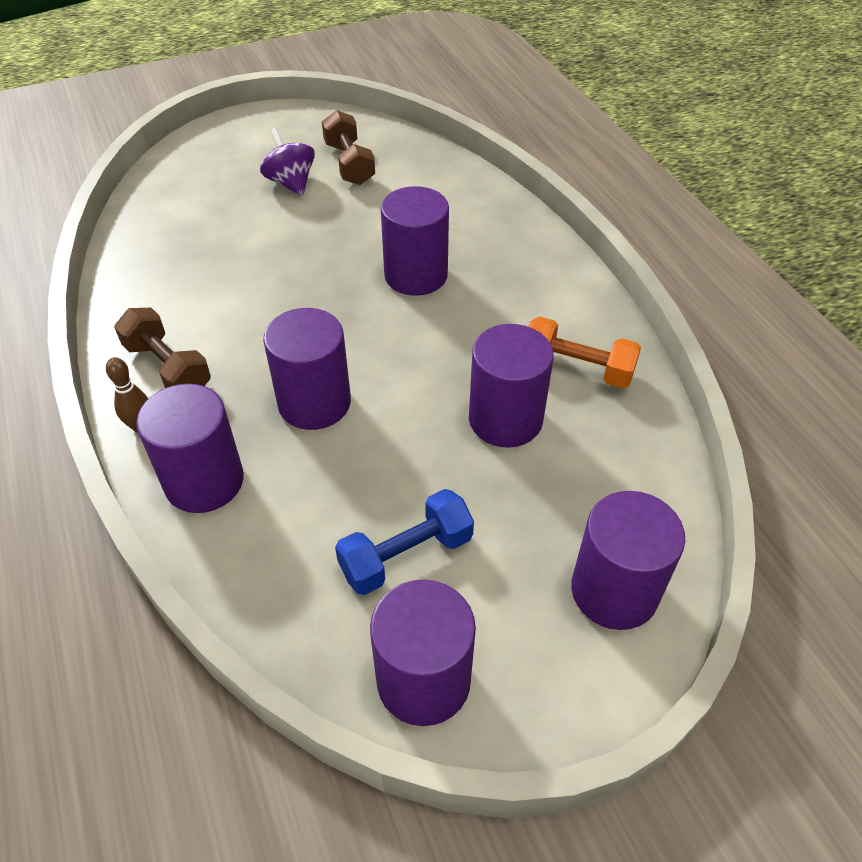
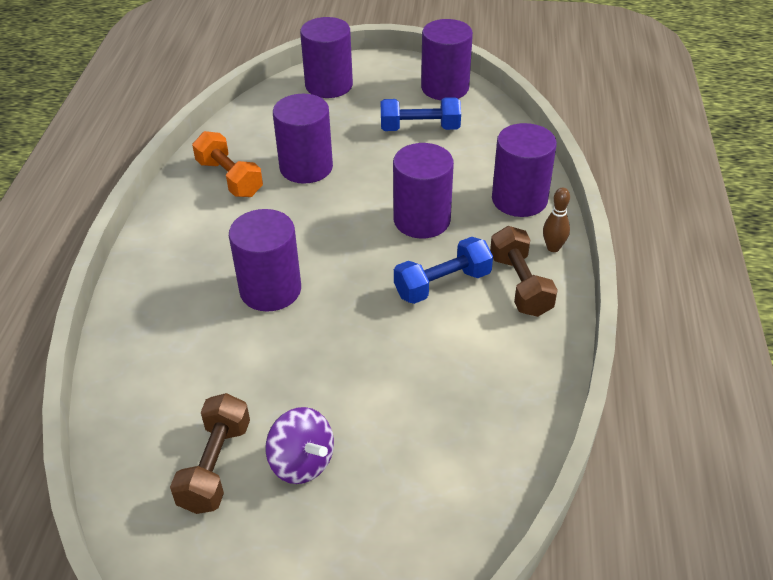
camera: 150 degrees left, 5 degrees down
purple spinning top [260,128,315,196] -> purple spinning top turned 45 degrees counterclockwise [266,407,334,484]
none -> blue dumbbell [394,237,493,304]

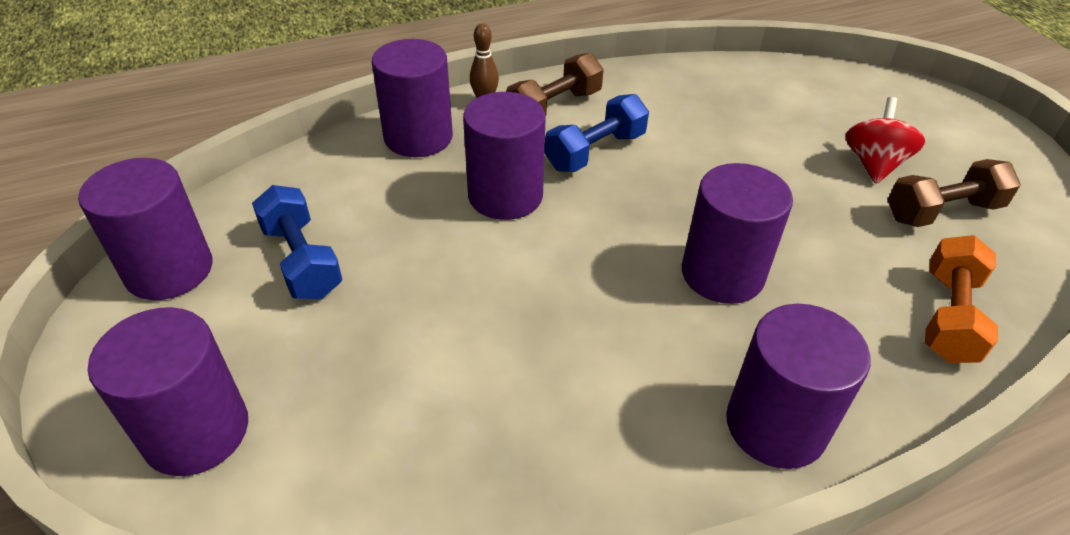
camera: 120 degrees left, 0 degrees up
orange dumbbell [192,131,263,197] -> orange dumbbell moved to [925,235,998,363]
purple spinning top [266,407,334,484] -> red spinning top [845,97,925,184]
purple cylinder [273,94,333,184] -> purple cylinder moved to [726,304,870,469]
blue dumbbell [394,237,493,304] -> blue dumbbell turned 75 degrees counterclockwise [545,94,649,172]

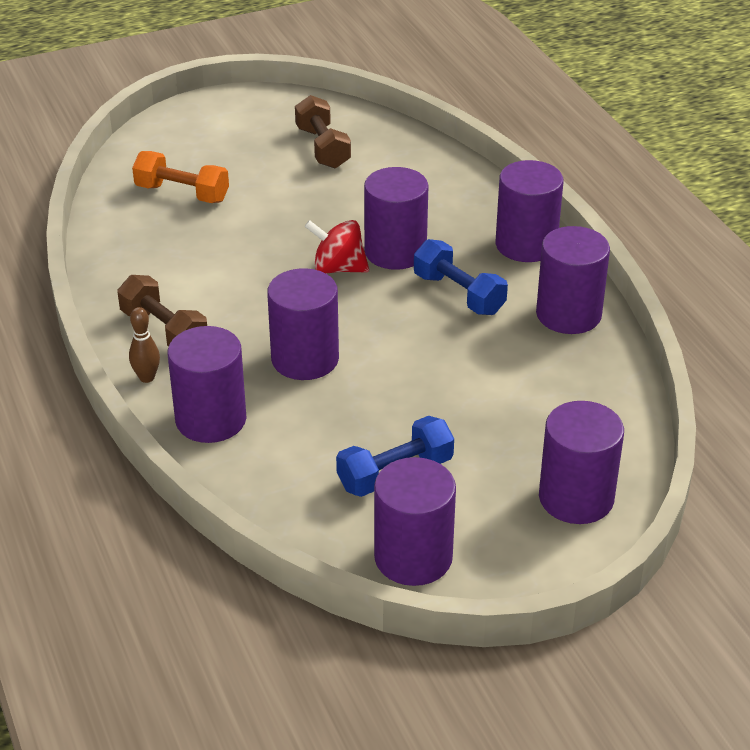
camera: 90 degrees left, 5 degrees down
blue dumbbell [545,94,649,172] -> blue dumbbell moved to [414,239,508,315]
red spinning top [845,97,925,184] -> red spinning top moved to [304,220,369,273]
orange dumbbell [925,235,998,363] -> orange dumbbell moved to [132,151,229,203]
none -> purple cylinder [536,226,610,334]

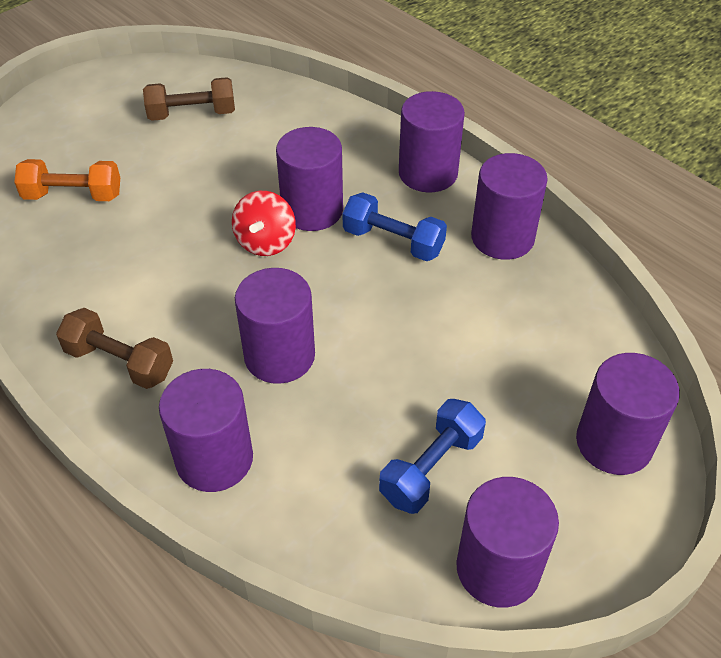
camera: 20 degrees left, 10 degrees up
brown bowling pin [129,307,160,383] -> none
brown dumbbell [295,95,351,168] -> brown dumbbell turned 60 degrees counterclockwise [143,77,235,121]
red spinning top [304,220,369,273] -> red spinning top turned 75 degrees counterclockwise [232,191,296,256]

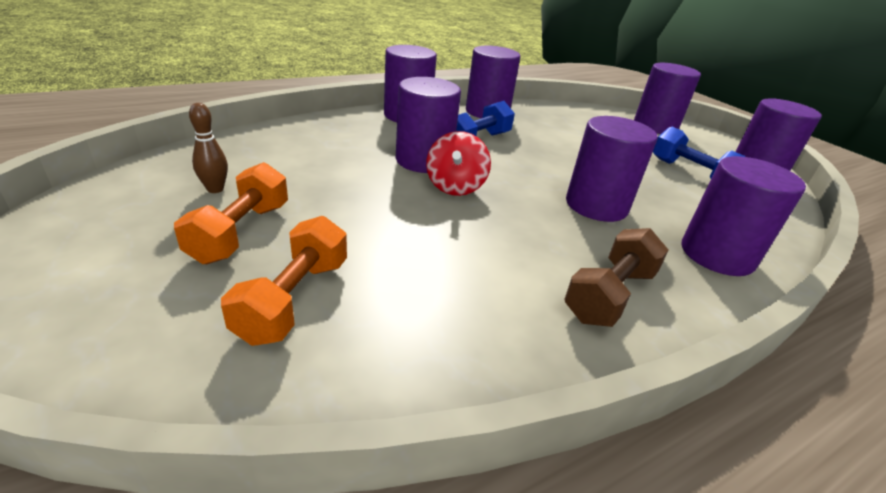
camera: 80 degrees left, 15 degrees down
brown dumbbell [143,77,235,121] -> brown bowling pin [189,103,228,193]
red spinning top [232,191,296,256] -> red spinning top turned 75 degrees clockwise [426,131,491,196]
none -> orange dumbbell [174,162,288,264]

